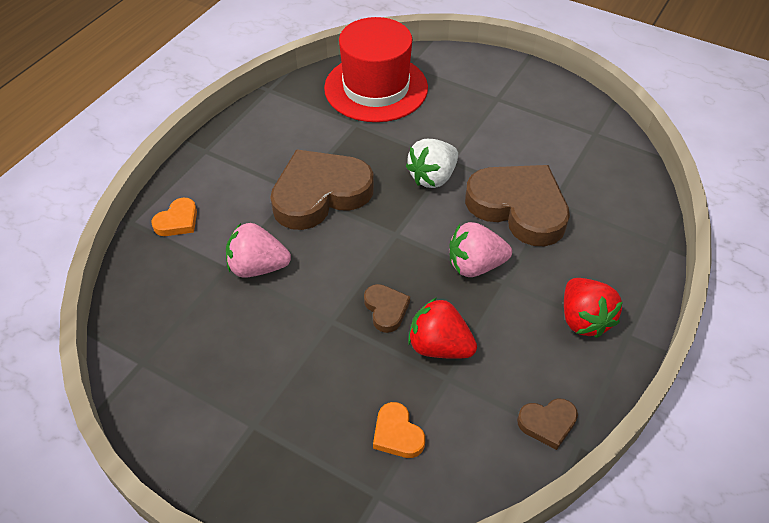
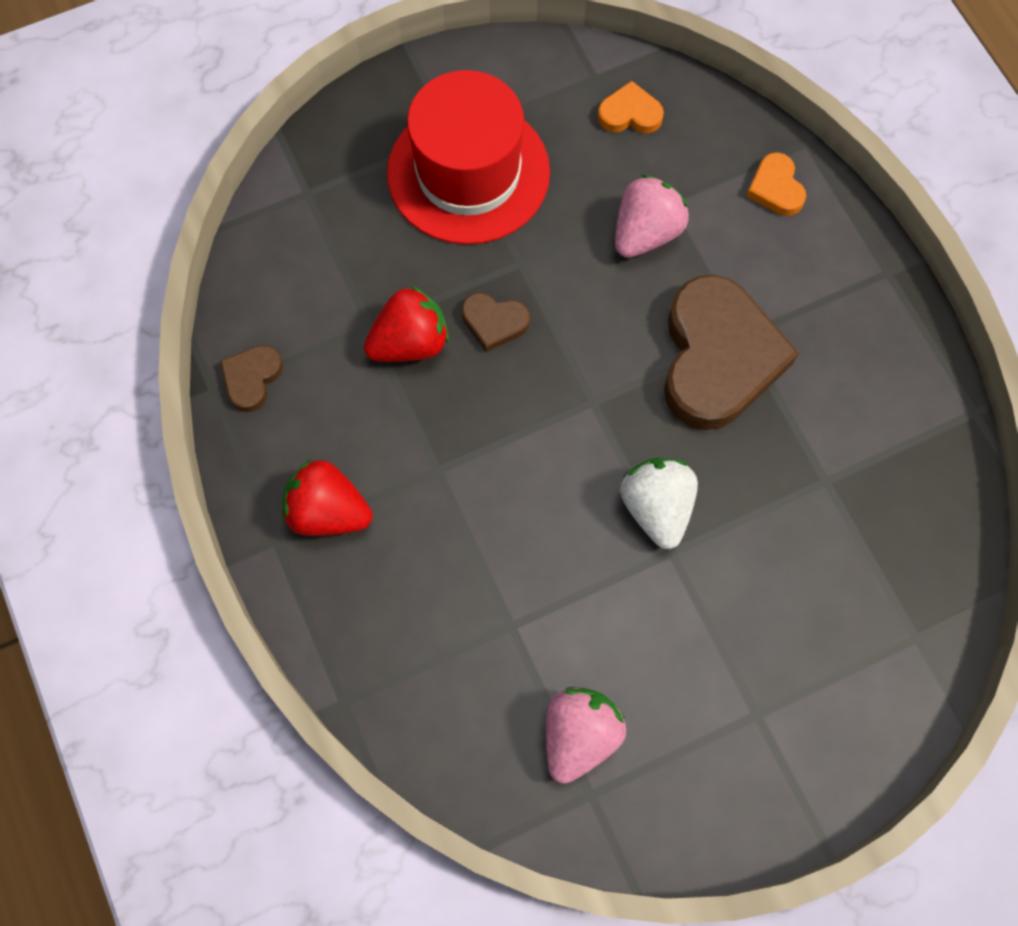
camera: 125 degrees right, 20 degrees up
red hat [324,17,428,122] -> red hat moved to [387,70,550,245]
orange heart [373,402,425,458] -> orange heart moved to [598,81,664,134]
pink strawberry [450,222,512,277] -> pink strawberry moved to [546,687,626,784]
brown heart [465,165,570,246] -> none

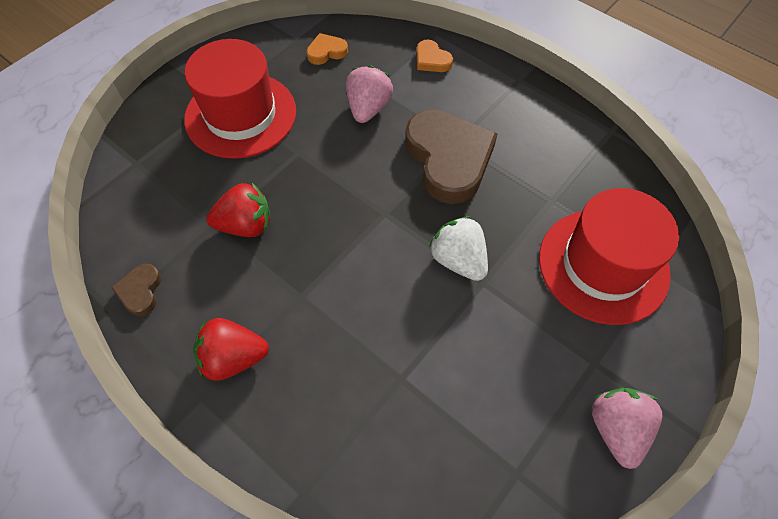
camera: 25 degrees left, 10 degrees down
red strawberry [364,285,449,362] -> red strawberry turned 45 degrees clockwise [206,183,270,237]
brown heart [462,293,530,352] -> none
pink strawberry [546,687,626,784] -> pink strawberry moved to [592,388,663,469]
none -> red hat [539,188,679,325]

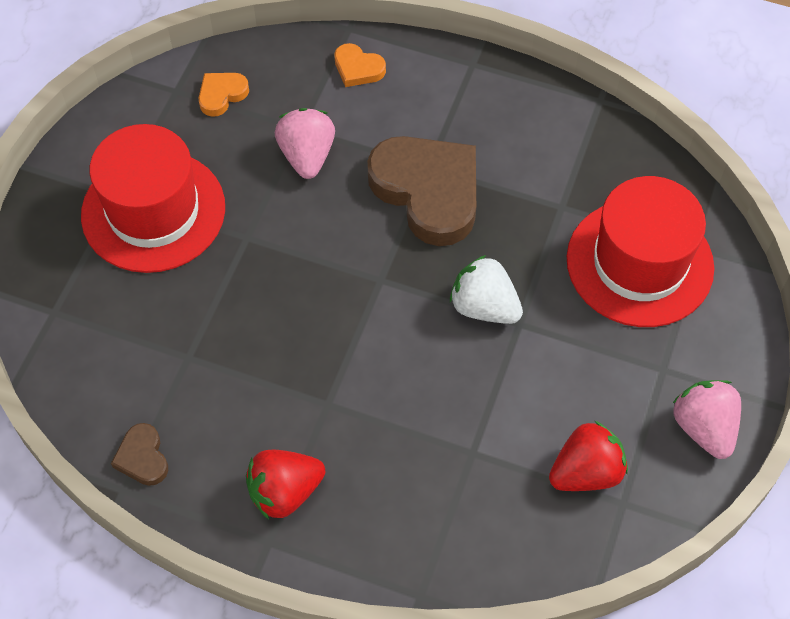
camera: 20 degrees left, 0 degrees up
red strawberry [206,183,270,237] -> red strawberry moved to [549,420,628,491]

